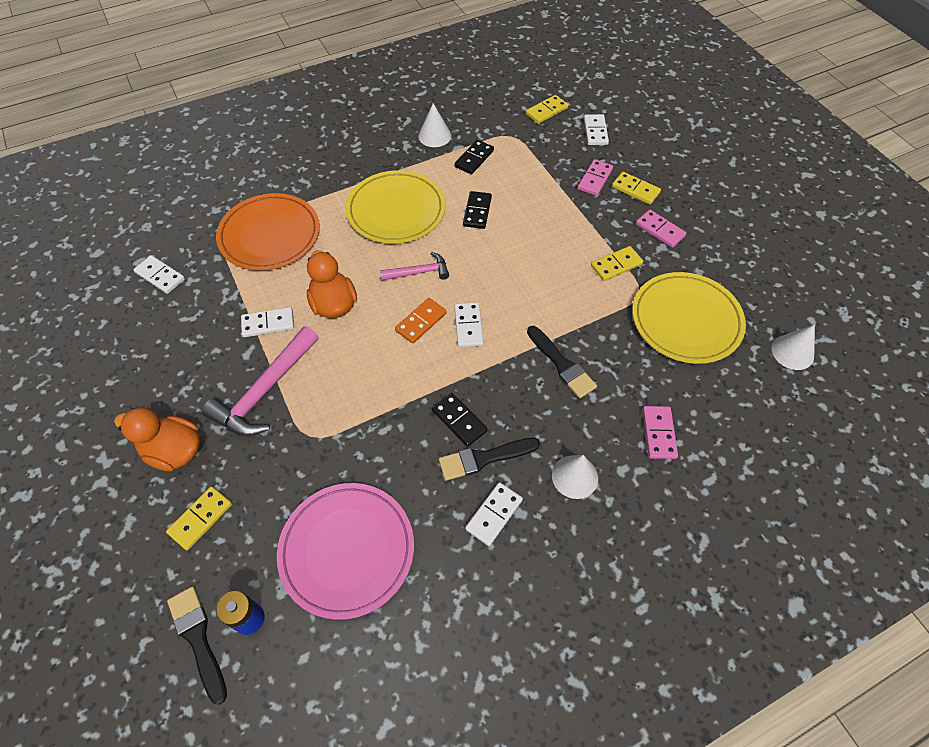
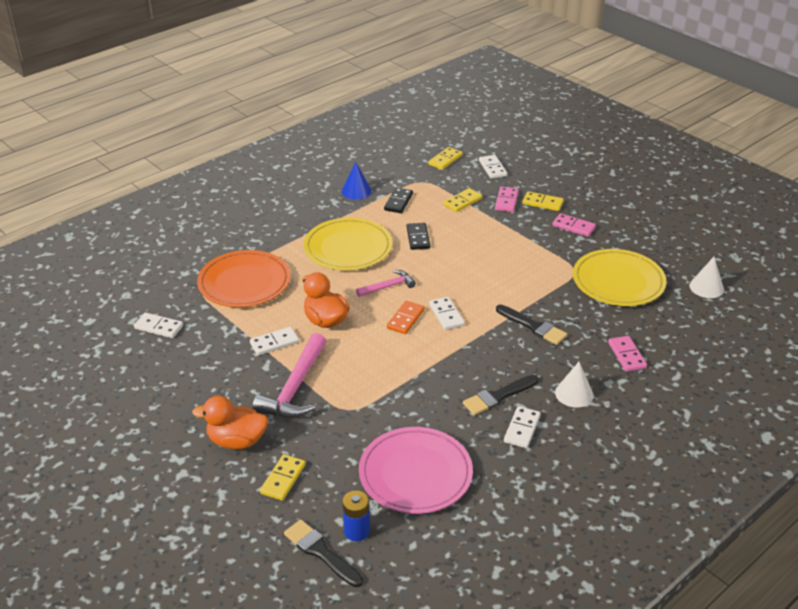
camera: 15 degrees left, 20 degrees down
white cone [418,103,451,147] -> blue cone [342,162,372,200]
black domino [432,393,488,447] -> none
yellow domino [591,246,643,281] -> yellow domino moved to [443,188,482,212]

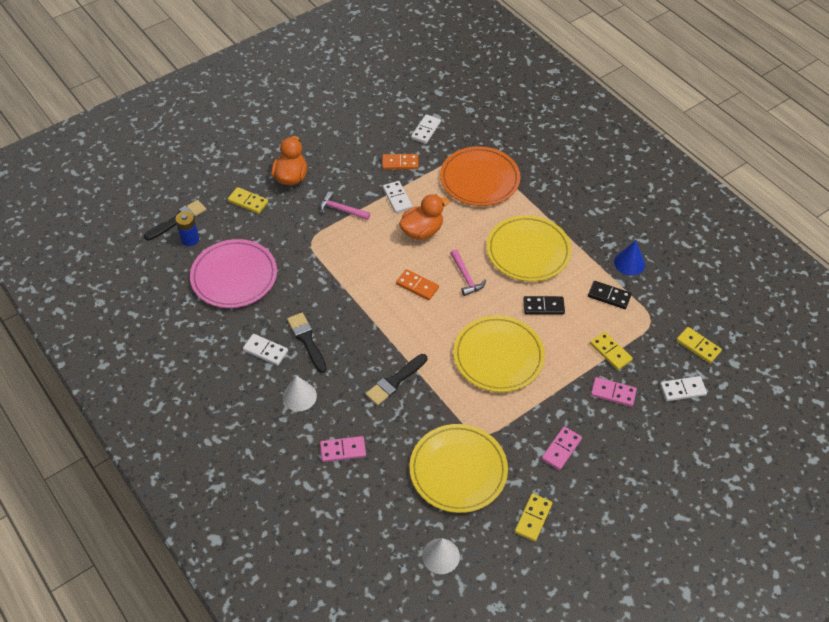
camera: 95 degrees right, 15 degrees up
pink hammer [252,333,326,418] -> pink hammer [320,192,370,220], size x0.57
white domino [429,297,465,330] -> none
yellow domino [522,191,564,211] -> yellow domino moved to [515,493,552,541]
none -> orange domino [382,154,419,170]
none -> yellow plate [453,315,545,392]

